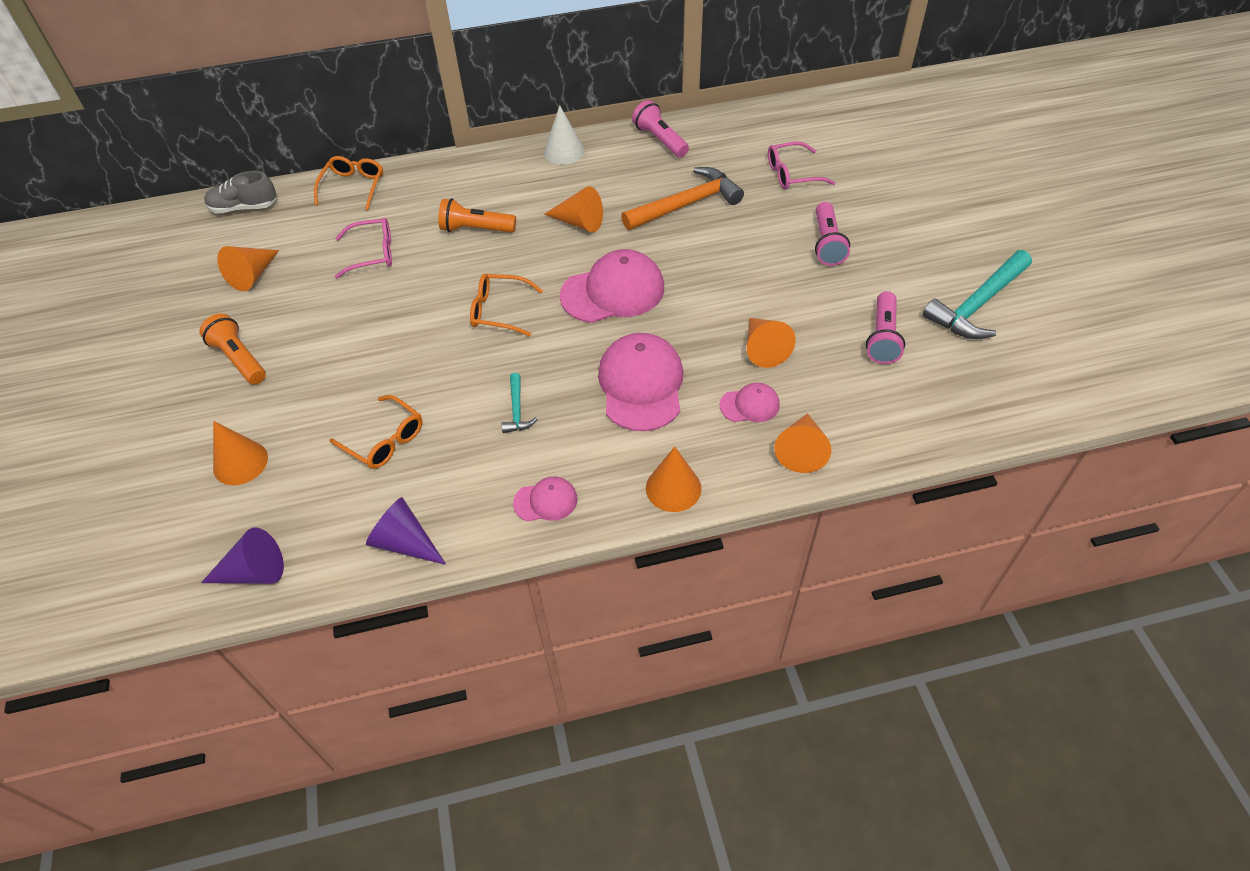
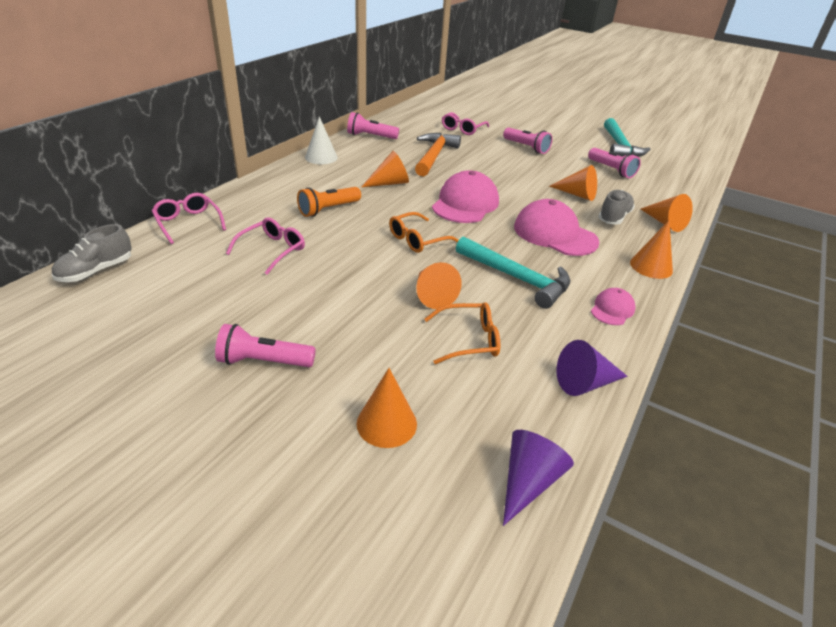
camera: 50 degrees left, 15 degrees down
orange flashlight [200,313,266,384] -> pink flashlight [215,324,316,367]
orange cone [217,246,279,291] -> orange cone moved to [416,262,462,309]
orange glasses [314,156,383,210] -> pink glasses [152,193,226,244]
turquoise hammer [501,373,537,433] -> turquoise hammer [456,236,571,309], size x2.06
pink cap [720,383,780,422] -> grey shoe [598,190,635,225]

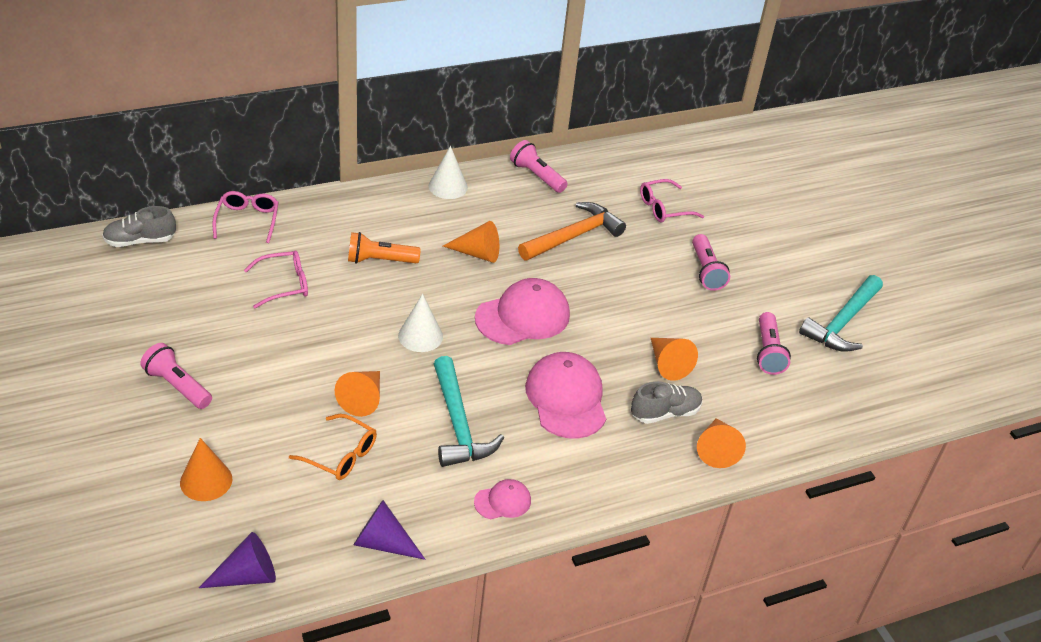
camera: 35 degrees right, 5 degrees up
orange glasses [389,212,459,253] -> white cone [398,294,443,352]
orange cone [630,220,673,279] -> none

